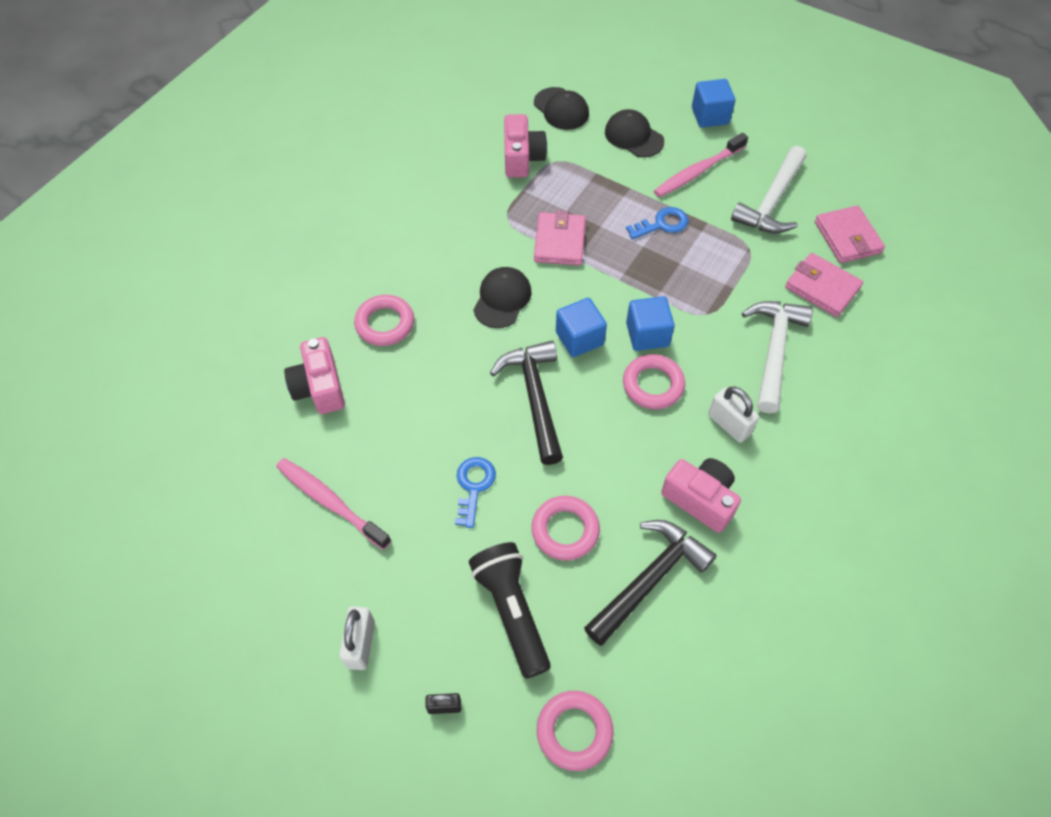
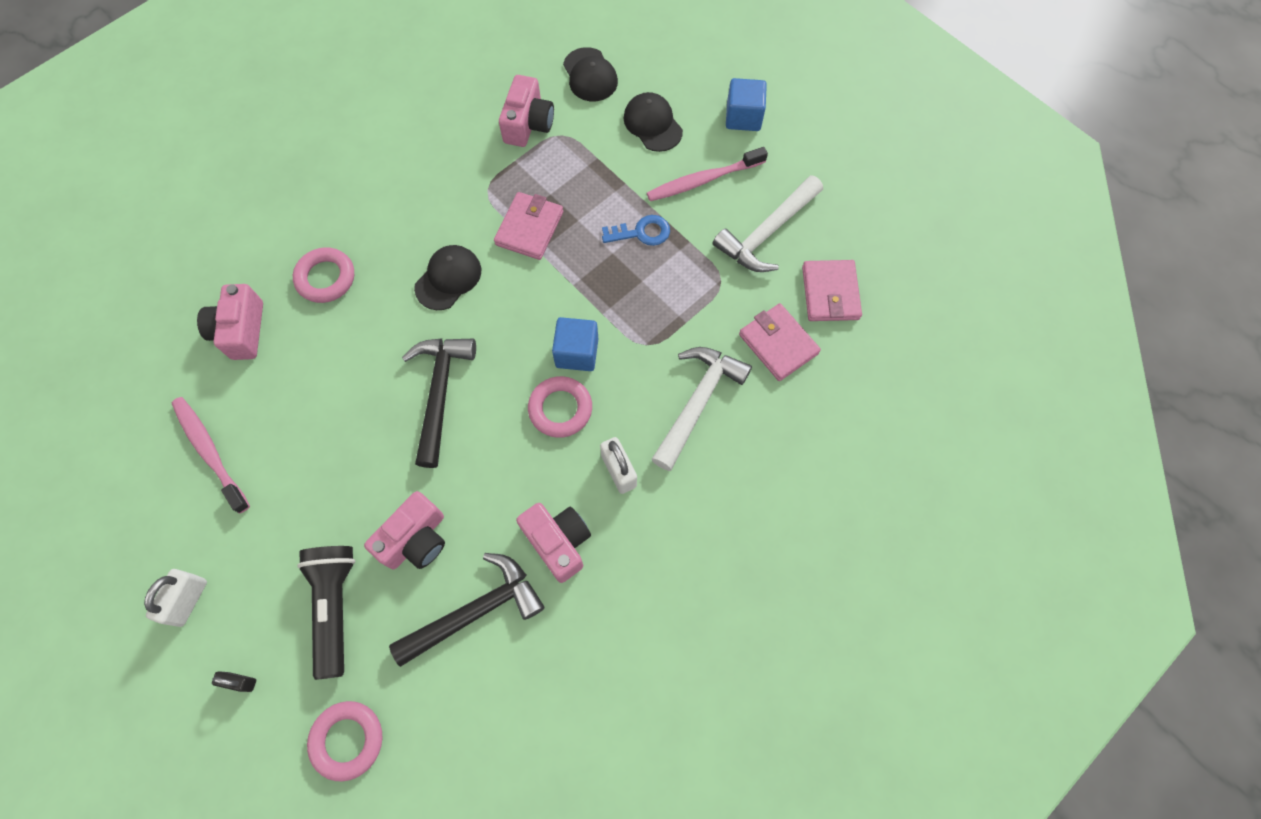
camera: 15 degrees right, 10 degrees up
blue key [455,457,496,528] -> none
pink ring [531,496,600,561] -> pink camera [364,491,445,569]
blue cube [556,298,607,357] -> none

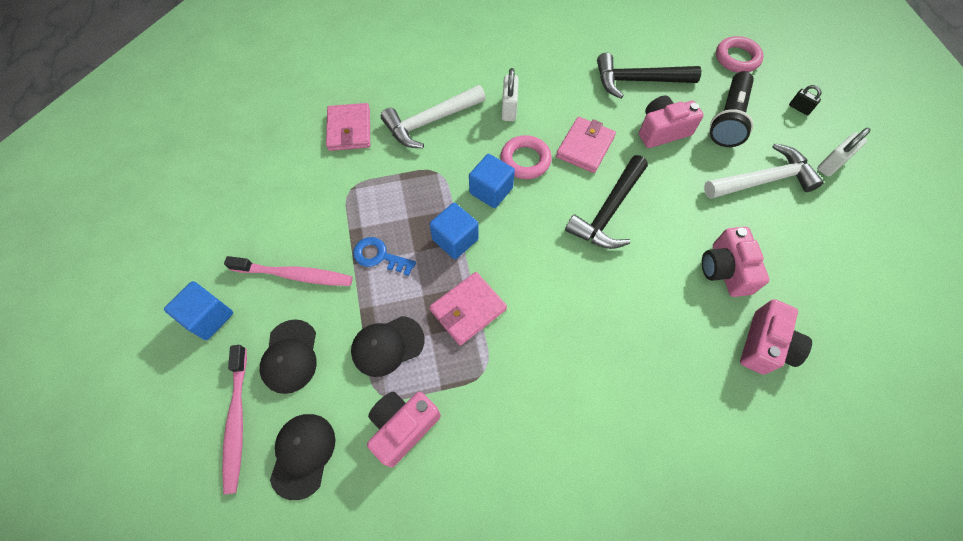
camera: 150 degrees left, 5 degrees down
pink toothbrush [172,397,250,513] -> pink toothbrush moved to [222,345,247,495]
pink ring [293,247,354,303] -> none
black cap [414,245,481,310] -> black cap moved to [351,316,425,377]
pink camera [516,503,591,583] -> pink camera moved to [702,227,769,297]
white hammer [713,175,823,272] -> white hammer moved to [704,143,824,199]
pink wallet [802,260,862,321] -> pink wallet moved to [556,117,616,173]
none -> blue cube [429,203,479,259]

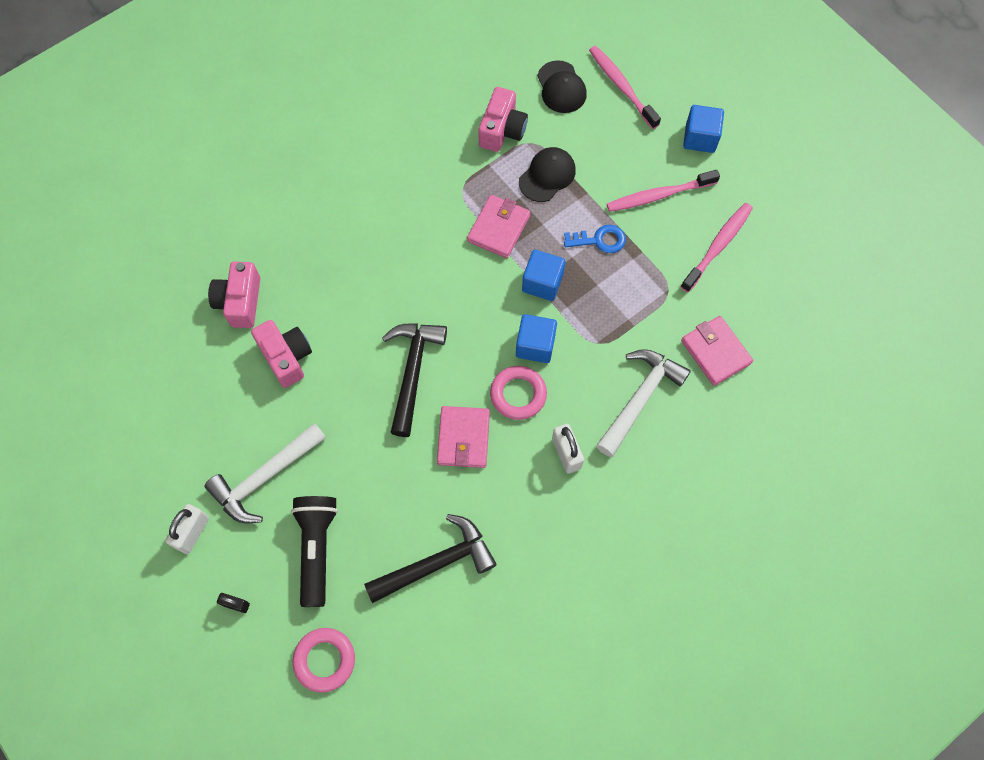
camera: 155 degrees right, 5 degrees up
black cap [260,319,317,394] -> none
pink camera [639,95,704,148] -> none
none -> pink toothbrush [681,203,753,292]

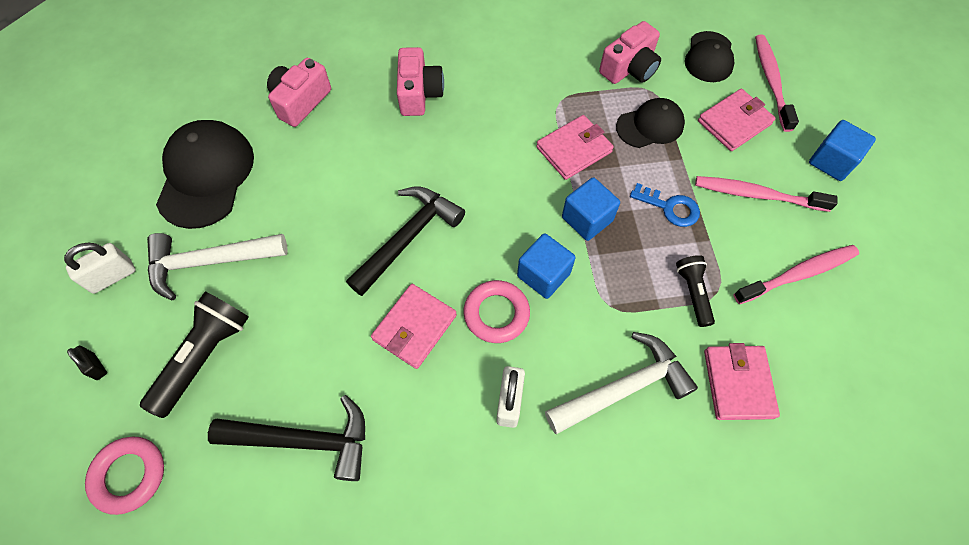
camera: 30 degrees right, 5 degrees down
pink camera [251,320,312,388] -> pink camera moved to [397,47,444,116]
none -> black cap [156,120,254,229]
none -> black flashlight [676,255,715,327]
none -> pink wallet [698,89,776,151]

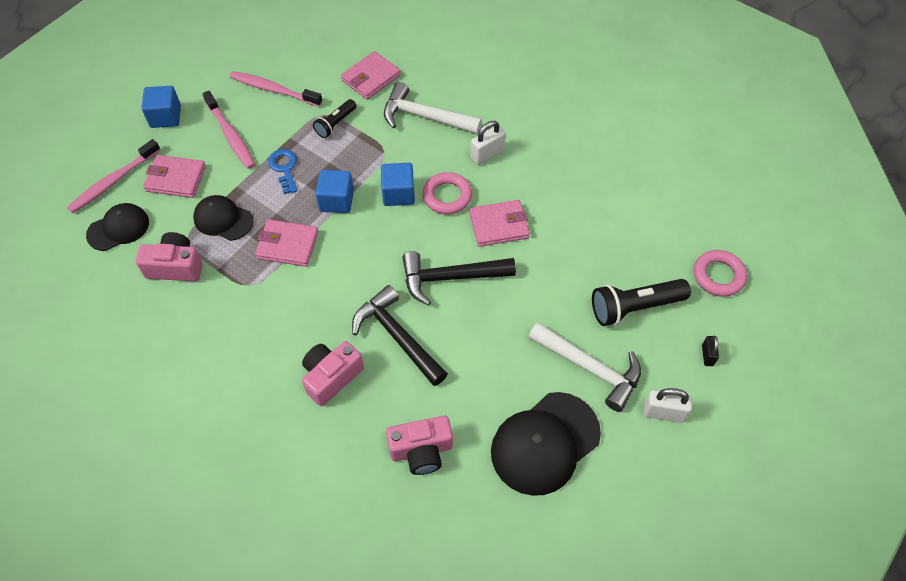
camera: 135 degrees left, 5 degrees down
black hammer [208,395,365,481] -> black hammer moved to [352,285,448,386]

